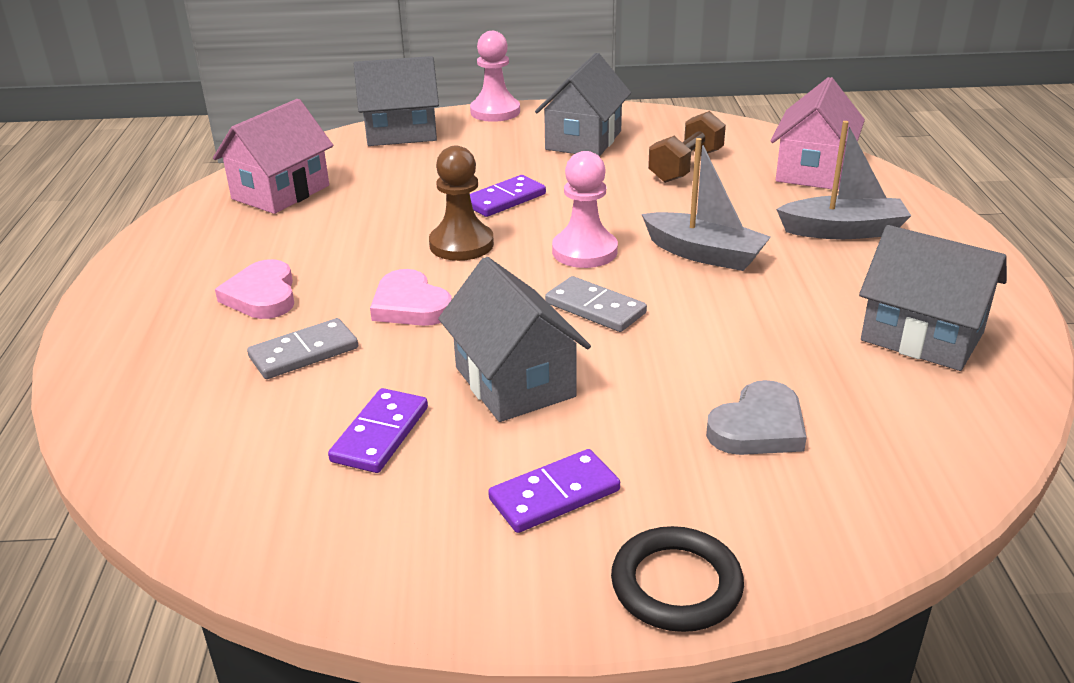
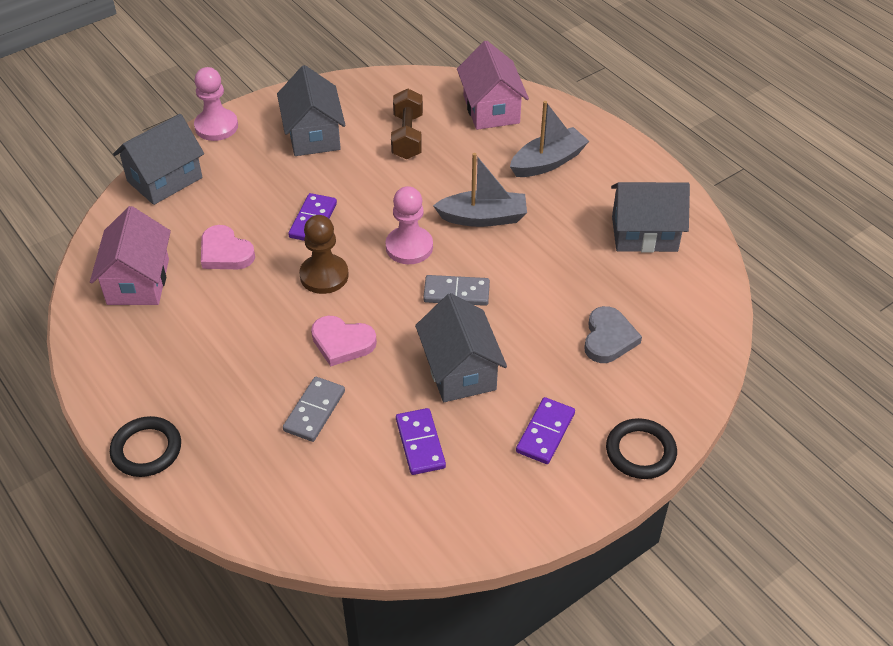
camera: 35 degrees left, 15 degrees up
pink heart [215,259,294,319] -> pink heart moved to [201,225,255,269]
grey house [438,257,591,422] -> grey house turned 45 degrees clockwise [415,293,507,402]
none -> black ring [110,416,181,477]

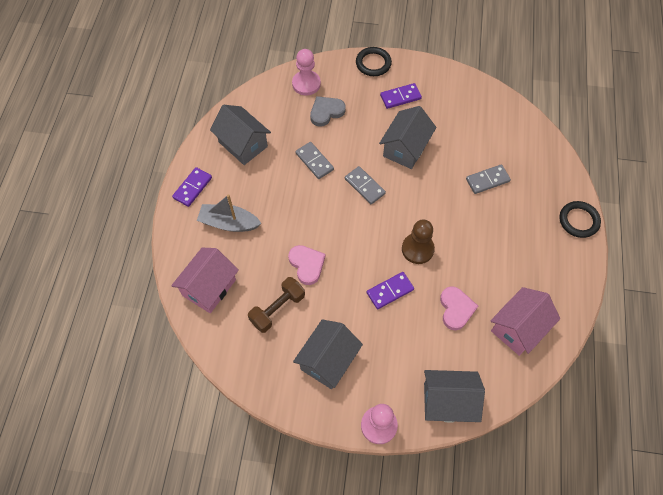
camera: 135 degrees left, 15 degrees up
pink heart [311,316,377,367] -> pink heart moved to [288,245,325,285]
pink pawn [386,186,433,264] -> pink pawn moved to [292,49,321,95]
purple domino [396,408,446,475] -> purple domino moved to [172,167,212,207]
grey boat [433,153,527,227] -> none
none -> grey domino [295,142,334,179]

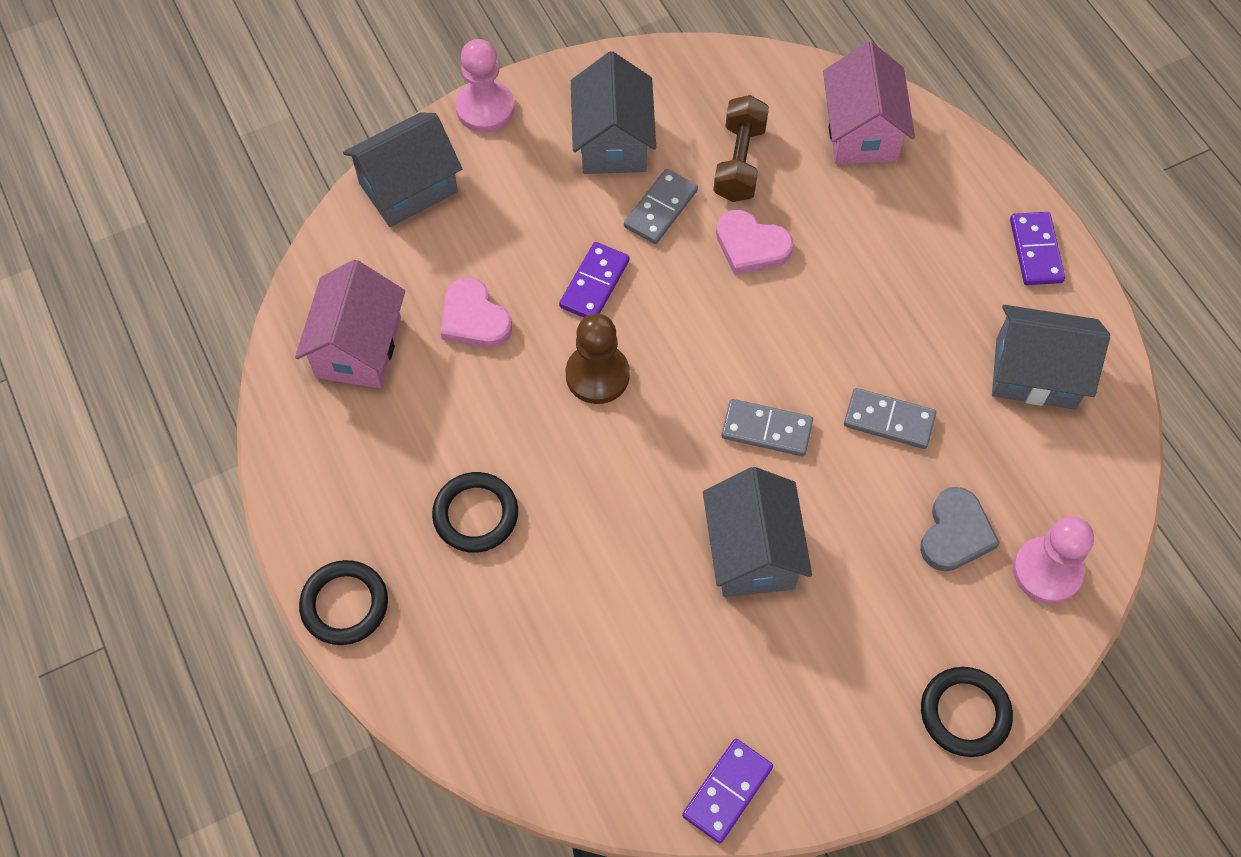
camera: 145 degrees right, 0 degrees up
grey boat [197,194,261,232] -> none
purple domino [380,83,422,109] -> purple domino moved to [682,739,773,843]
grey domino [466,164,511,194] -> grey domino moved to [624,169,698,244]
none -> black ring [432,472,518,553]

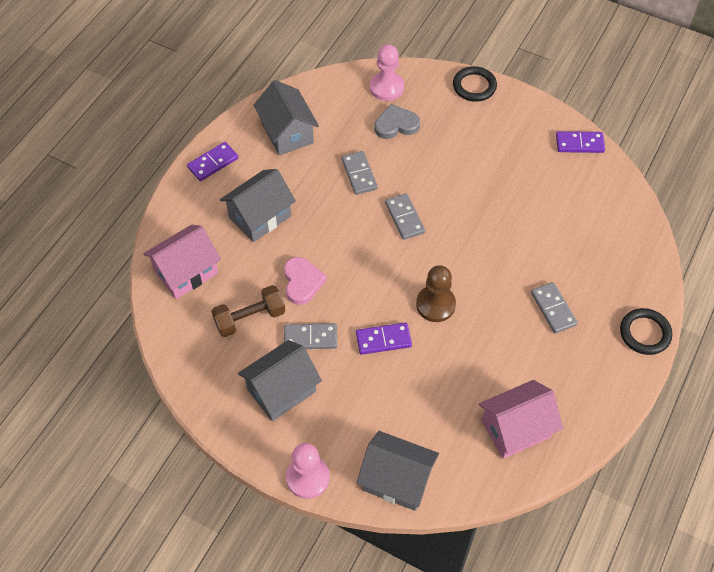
camera: 125 degrees left, 5 degrees down
black ring [432,472,518,553] -> grey domino [531,282,578,333]
pink heart [441,277,512,348] -> none
grey house [703,467,812,597] -> grey house moved to [220,169,296,242]

